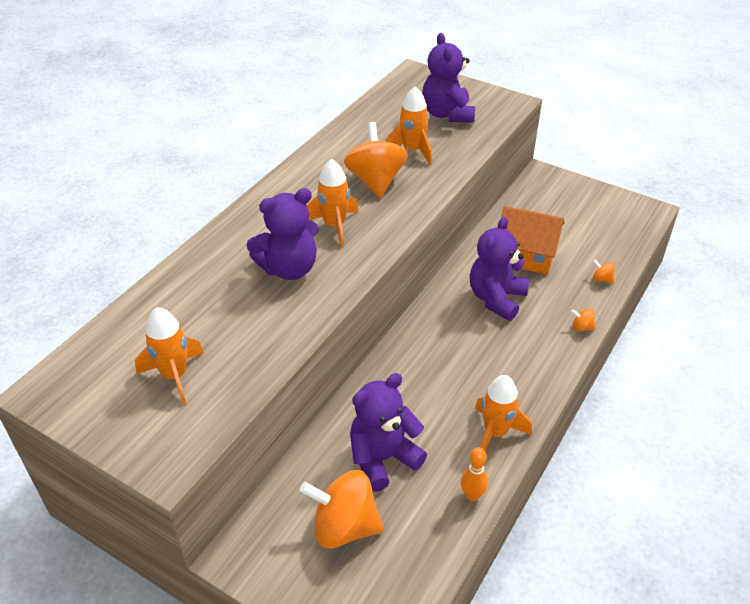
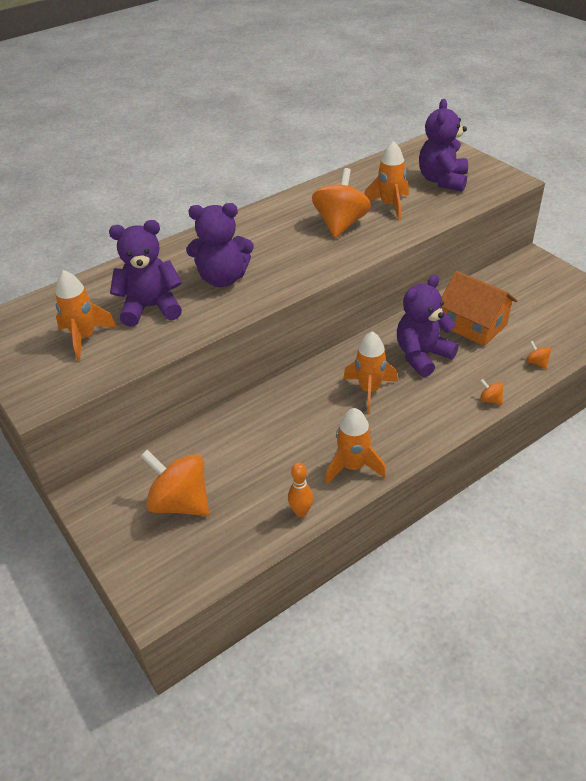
camera: 25 degrees right, 0 degrees up
orange rocket [307,159,359,247] -> orange rocket moved to [343,331,398,413]
purple teddy bear [350,373,427,492] -> purple teddy bear moved to [109,220,182,326]

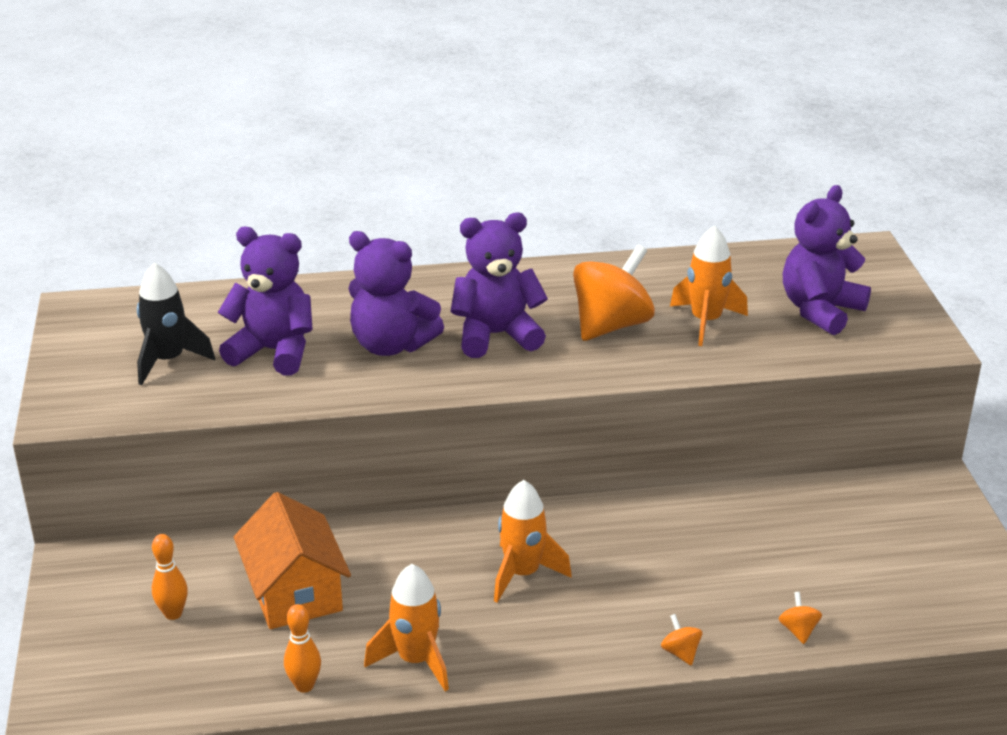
camera: 25 degrees right, 10 degrees down
orange rocket [56,270,117,361] -> black rocket [137,262,215,385]
orange spinning top [141,450,209,516] -> orange bowling pin [152,534,188,620]
purple teddy bear [397,275,459,377] -> purple teddy bear moved to [450,213,548,358]
orange house [442,271,518,346] -> orange house moved to [234,492,351,629]

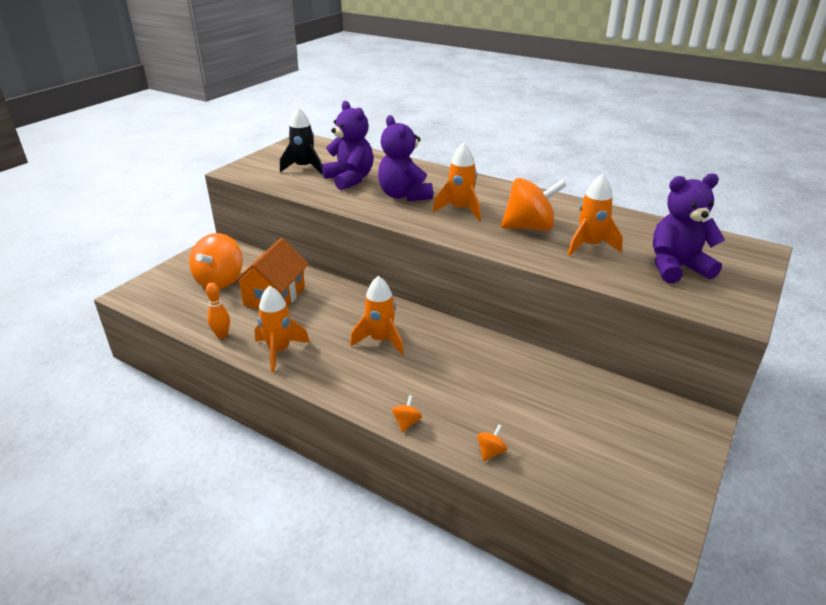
camera: 40 degrees right, 0 degrees up
orange bowling pin [152,534,188,620] -> orange spinning top [189,233,243,289]
purple teddy bear [450,213,548,358] -> orange rocket [433,143,481,221]

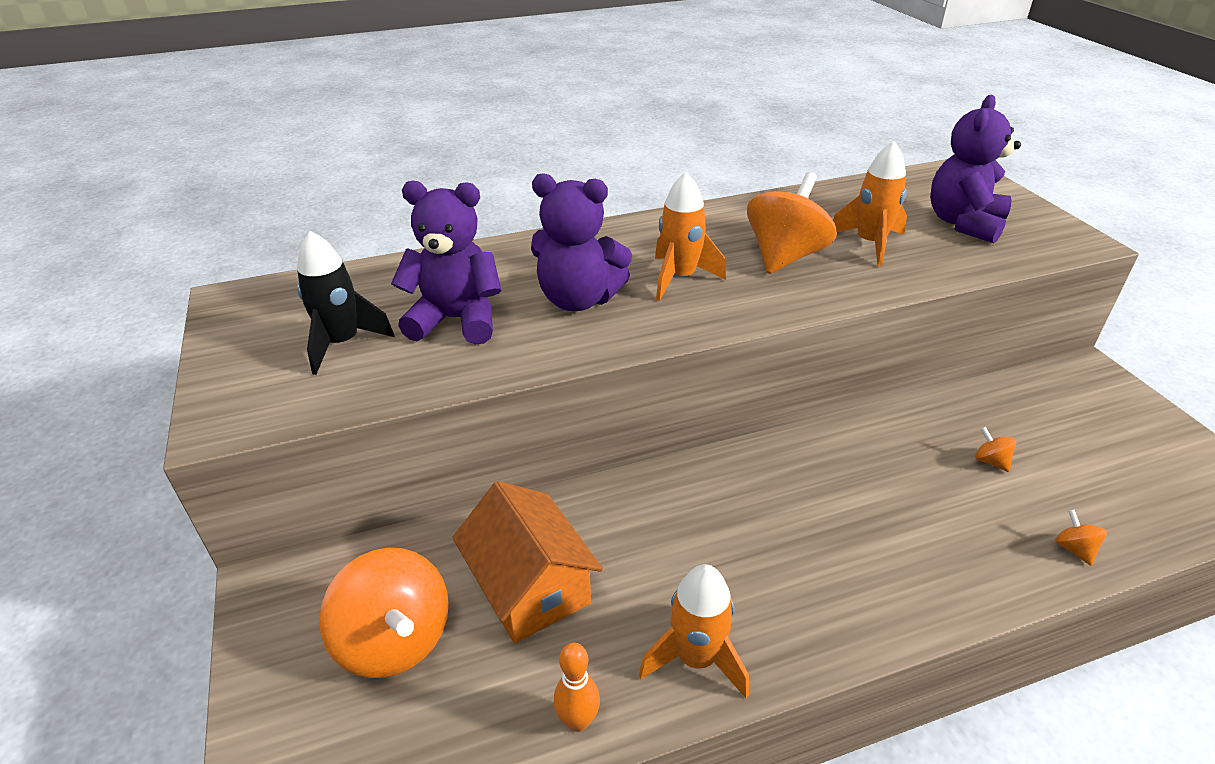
camera: 50 degrees left, 5 degrees up
orange rocket [350,276,404,355] -> none
orange spinning top [392,395,422,433] -> orange spinning top moved to [975,427,1016,472]

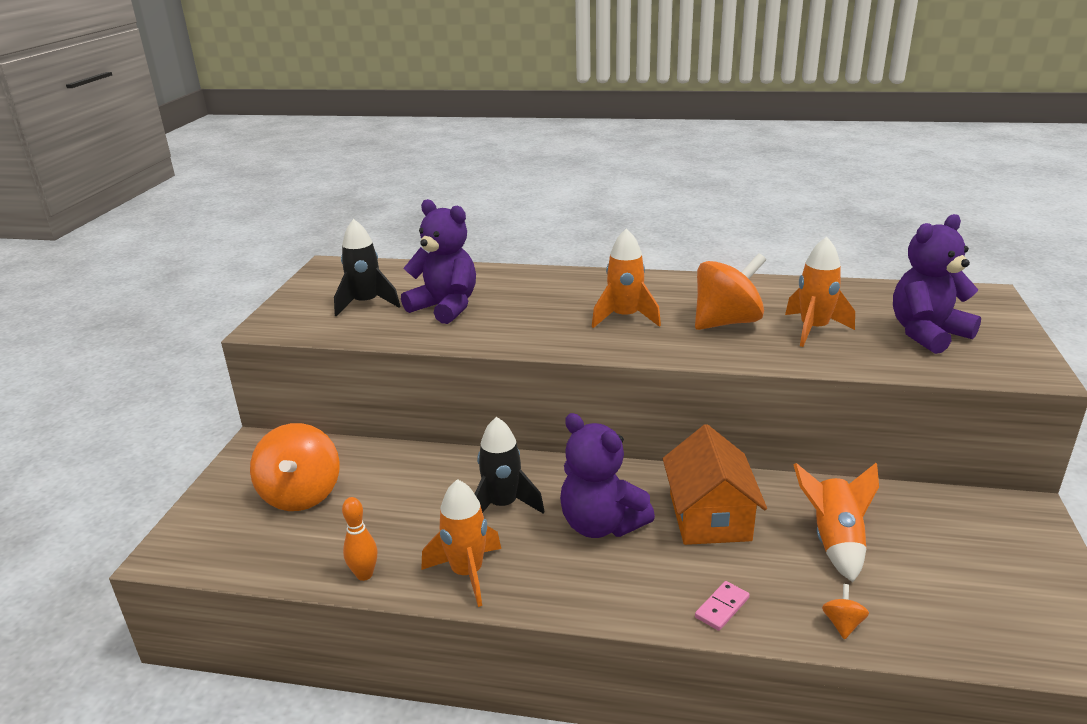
camera: 30 degrees right, 10 degrees down
orange house [452,481,603,643] -> orange house moved to [663,424,767,545]
purple teddy bear [531,173,632,311] -> purple teddy bear moved to [560,413,655,538]
orange spinning top [975,427,1016,472] -> orange rocket [793,463,879,582]
none -> black rocket [475,417,545,514]
none -> pink domino [695,581,750,631]

